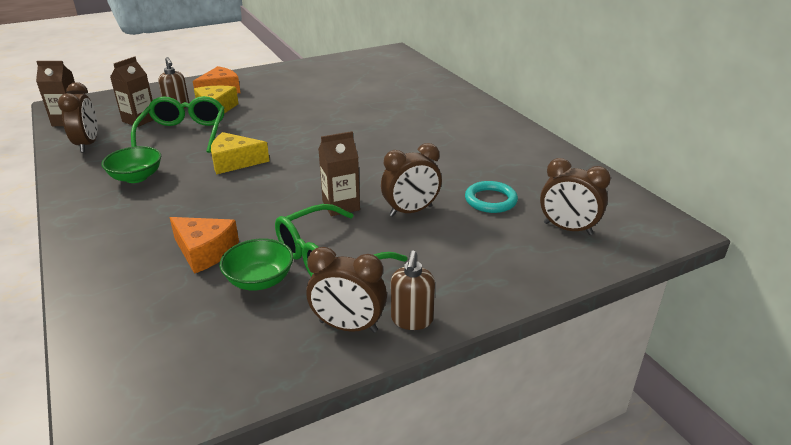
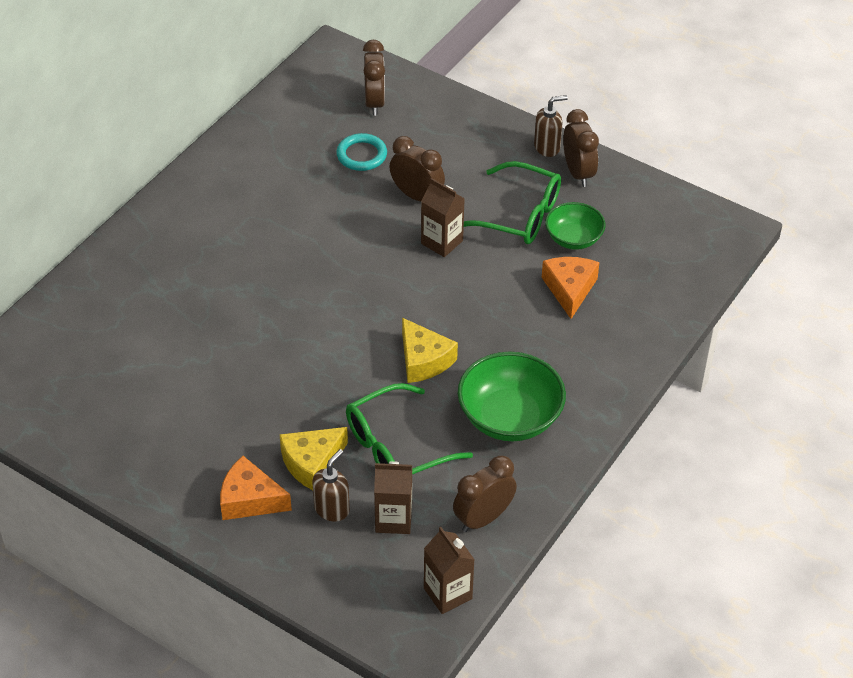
camera: 120 degrees left, 15 degrees up
green bowl [102,146,161,183] -> green bowl [458,352,566,441], size x1.63

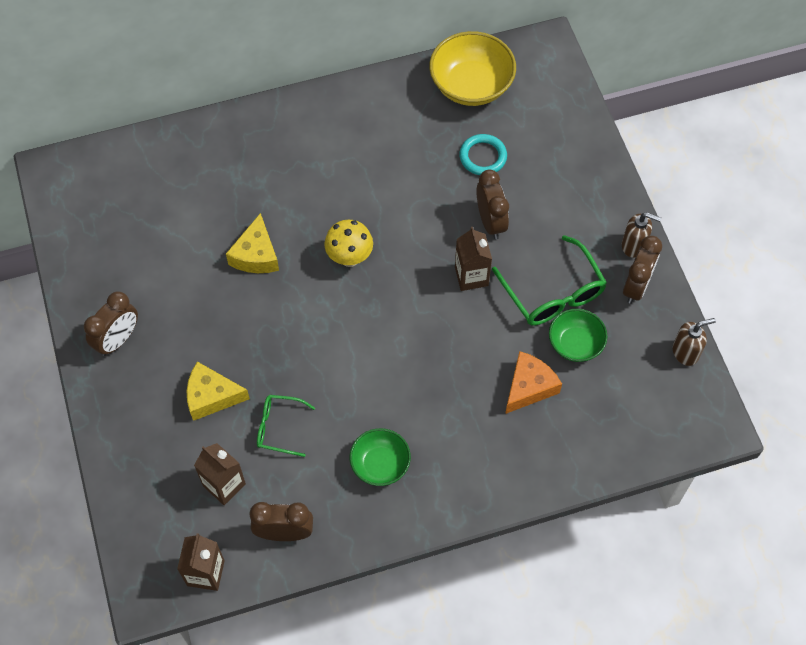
camera: 40 degrees right, 15 degrees up
orange cheese [220,456,292,520] -> none
brown soap dispenser [312,449,350,522] -> brown soap dispenser moved to [673,318,716,366]
green glasses [346,383,473,475] -> green glasses [257,395,315,457], size x0.59
brown clock [363,40,385,116] -> brown clock moved to [84,291,138,356]
yellow cheese [402,318,458,383] -> yellow cheese moved to [226,213,279,273]
green bowl [458,352,566,441] -> green bowl [350,428,411,486], size x0.61
none -> yellow mushroom [324,220,373,267]
none -> yellow bowl [429,31,516,106]

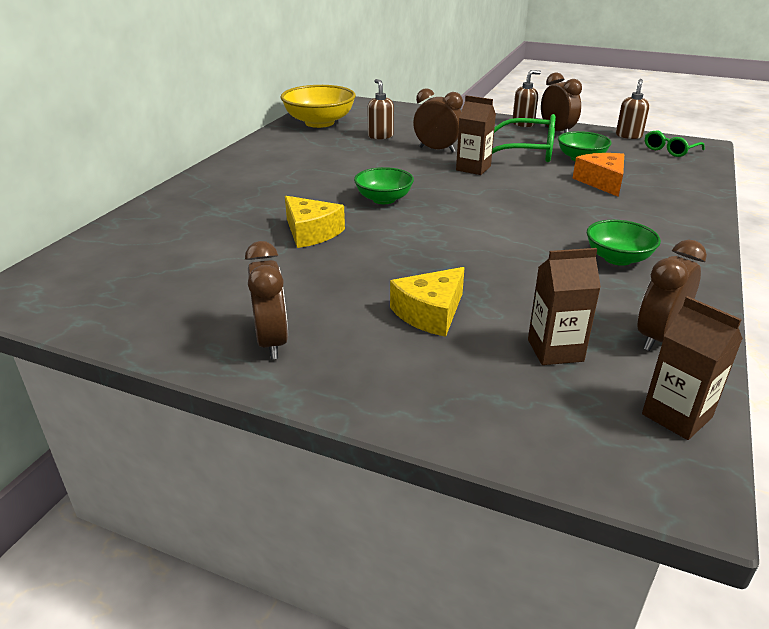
camera: 50 degrees left, 30 degrees down
green glasses [257,395,315,457] -> green glasses moved to [645,130,705,157]
yellow mushroom [324,220,373,267] -> green bowl [354,167,414,204]
turquoise ring [459,134,507,175] -> brown soap dispenser [367,79,394,139]

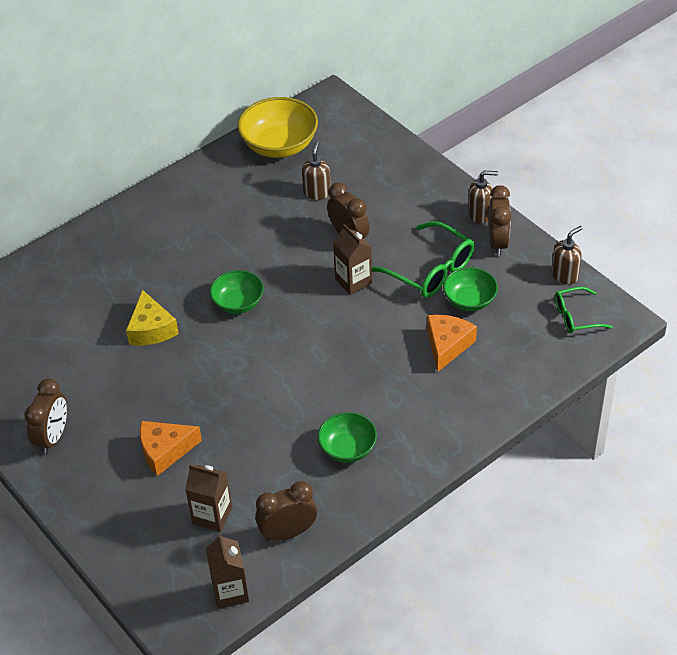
camera: 30 degrees right, 15 degrees up
yellow cheese [390,267,465,337] -> orange cheese [140,421,202,476]

